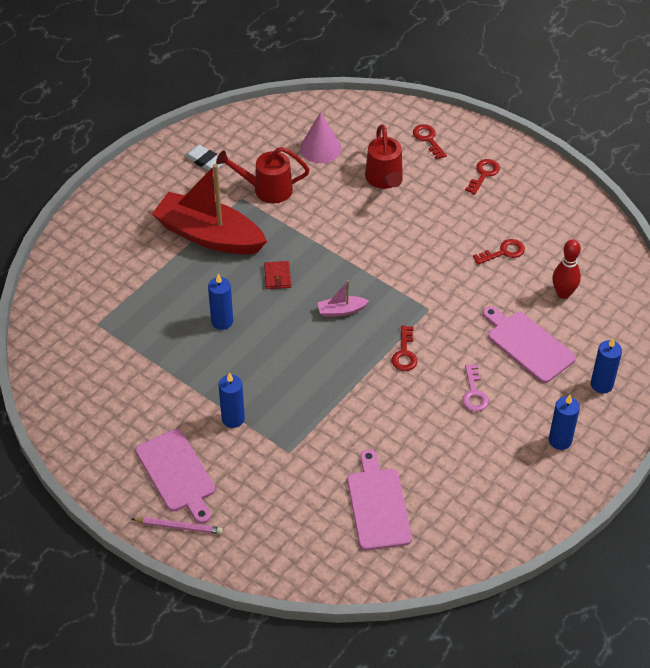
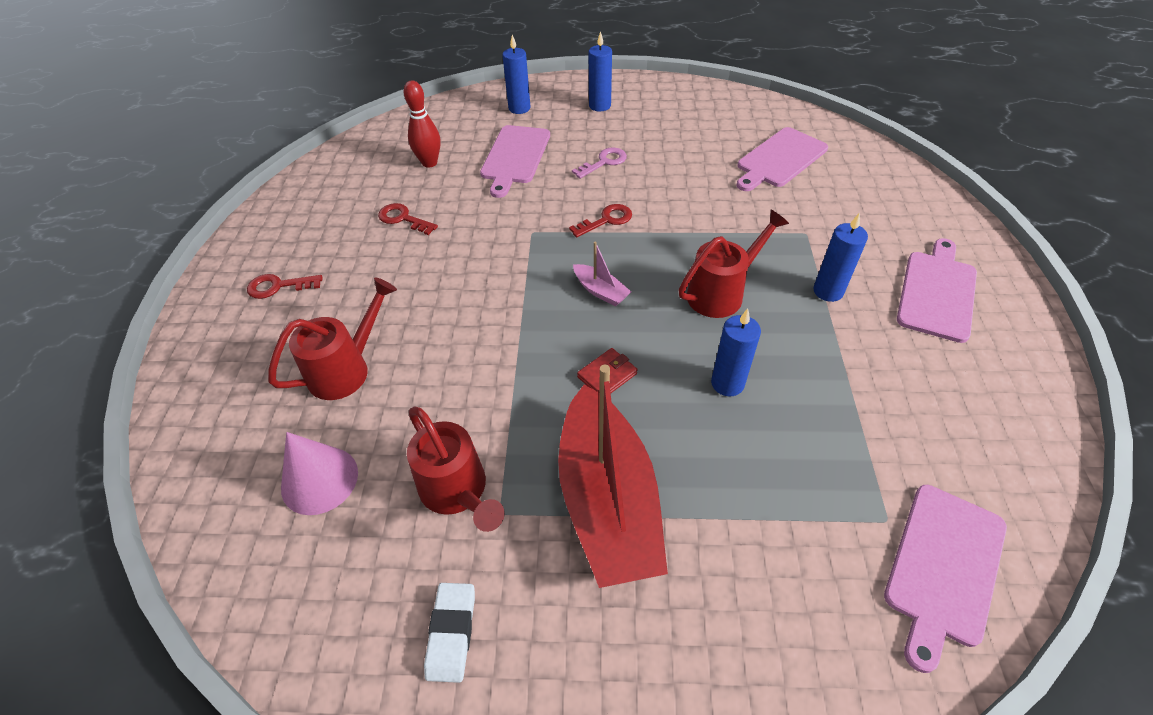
camera: 125 degrees left, 0 degrees up
pink pencil [132,517,223,534] -> none
red key [413,124,447,159] -> none
none -> red watering can [679,210,789,318]
none -> pink cutting board [884,485,1007,673]

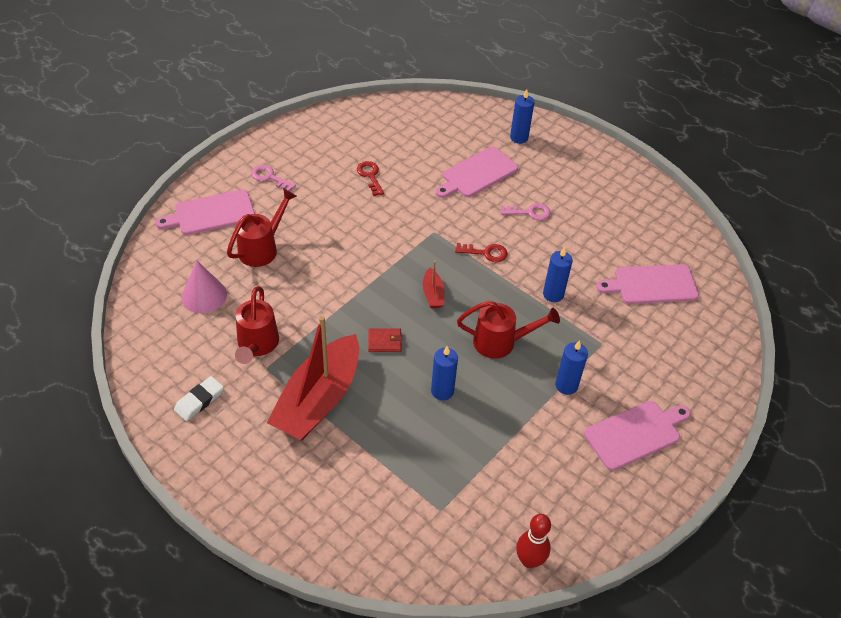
camera: 35 degrees right, 0 degrees up
red key [247,274,323,299] -> pink key [251,165,296,191]
red watering can [268,277,397,400] -> red watering can turned 45 degrees counterclockwise [227,188,297,267]
red bowling pin [403,80,441,168] -> red bowling pin moved to [516,514,551,568]
pink boat [573,241,631,307] -> red boat [423,260,444,308]
blue candle [589,31,612,112] -> blue candle moved to [543,247,573,302]
pink cutting board [884,485,1007,673] -> pink cutting board moved to [155,190,255,235]

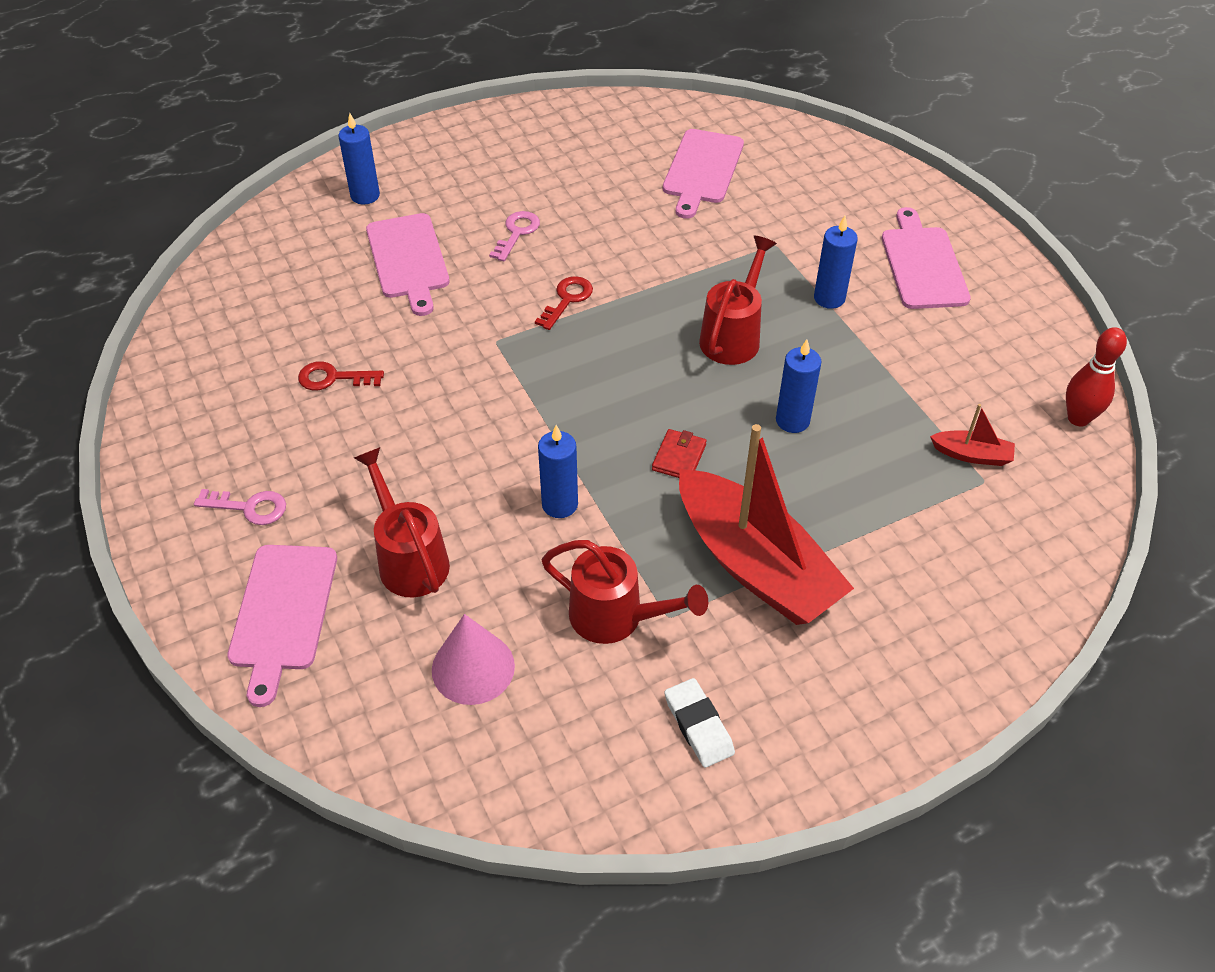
camera: 65 degrees left, 0 degrees up
pink key [251,165,296,191] -> pink key turned 135 degrees counterclockwise [194,489,286,525]
red boat [423,260,444,308] -> red boat moved to [930,404,1015,466]
blue candle [543,247,573,302] -> blue candle moved to [538,425,578,518]

